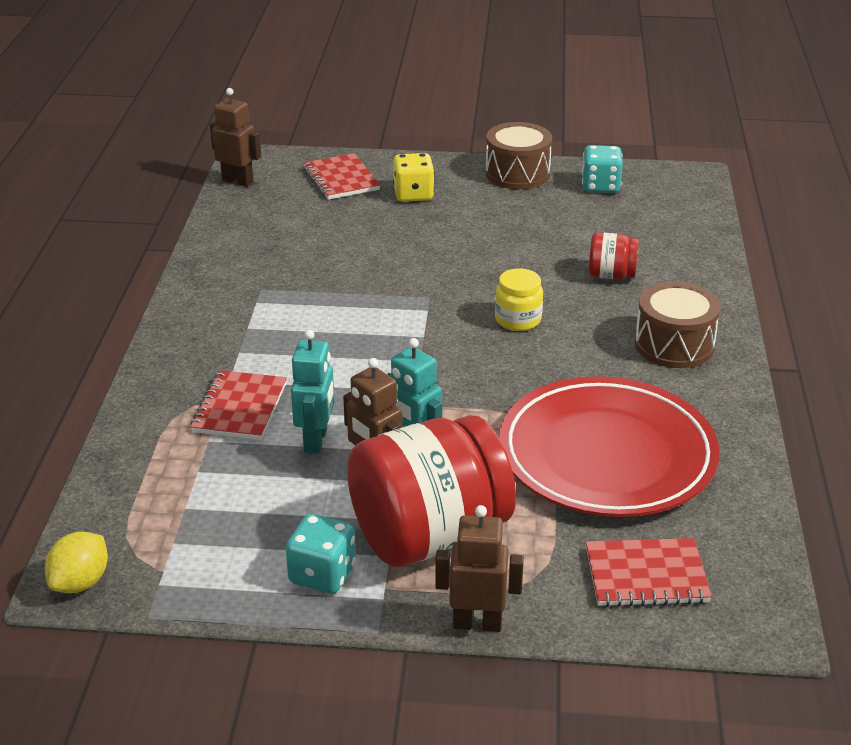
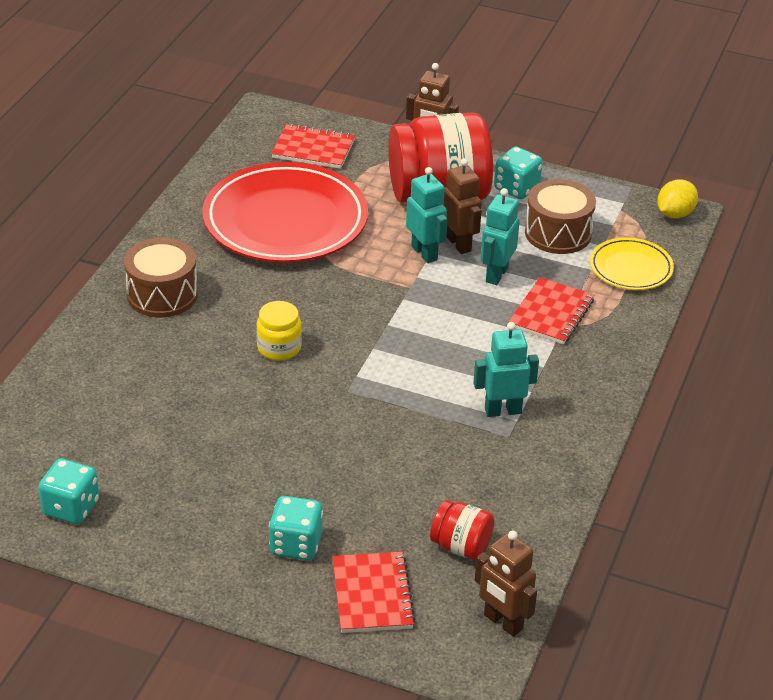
camera: 165 degrees left, 5 degrees up
yellow dice [393,153,434,202] -> turquoise dice [269,496,323,560]
brown drum [485,122,552,189] -> brown drum moved to [525,179,596,254]
red jar [589,232,639,279] -> red jar moved to [430,500,495,560]
none -> turquoise robot [473,322,539,417]
none -> yellow plate [590,237,674,290]

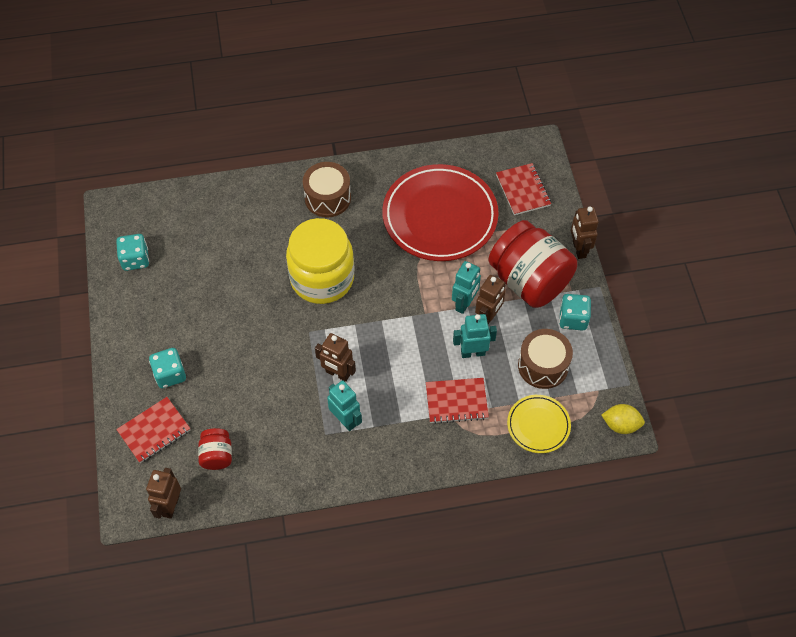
camera: 60 degrees right, 20 degrees up
yellow jar [256,301,302,361] -> yellow jar [286,218,354,304], size x2.20
none -> brown robot [315,333,356,382]

